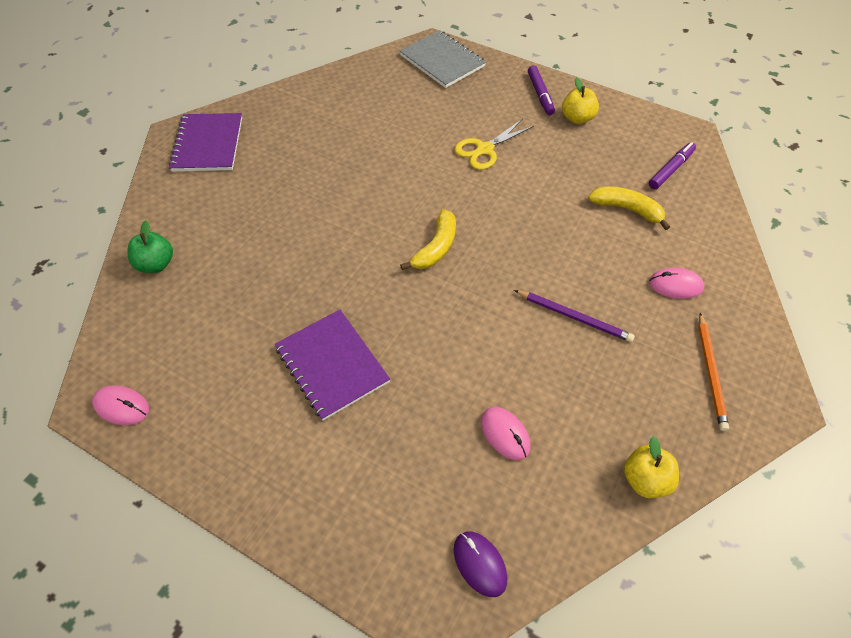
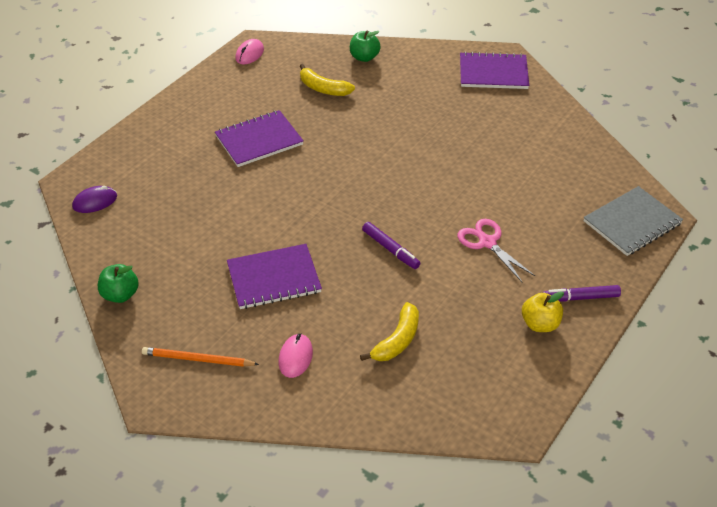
camera: 95 degrees right, 10 degrees down
yellow banana [400,209,456,270] -> yellow banana moved to [300,64,355,96]
yellow scissors [454,119,534,170] -> pink scissors [457,219,535,282]
pink mouse [481,407,530,460] -> none
purple pencil [514,290,635,342] -> purple notebook [227,244,322,309]
yellow apple [624,436,679,498] -> green apple [98,264,139,303]
purple marker [649,142,696,189] -> purple marker moved to [362,222,420,269]

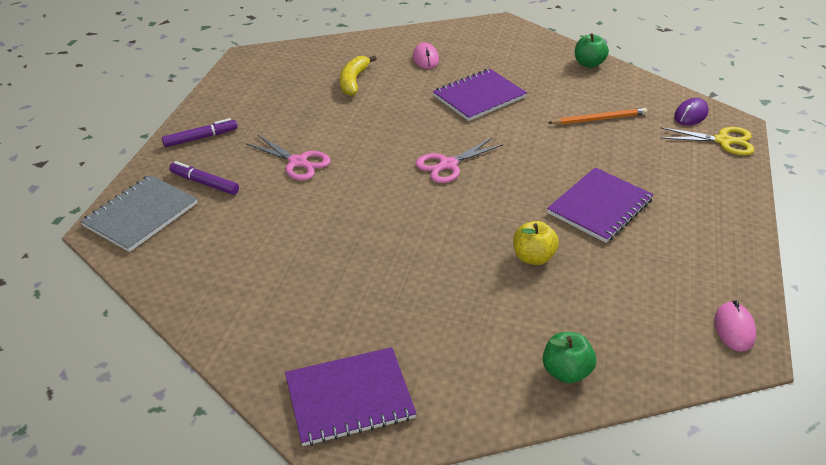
camera: 160 degrees right, 5 degrees down
orange pencil [142,347,259,367] -> orange pencil moved to [548,108,647,125]
yellow banana [300,64,355,96] -> none
purple marker [362,222,420,269] -> purple marker moved to [169,161,239,195]
yellow apple [522,291,564,332] -> yellow apple moved to [513,221,559,265]
none -> pink scissors [416,138,503,183]
none -> yellow scissors [660,127,755,155]

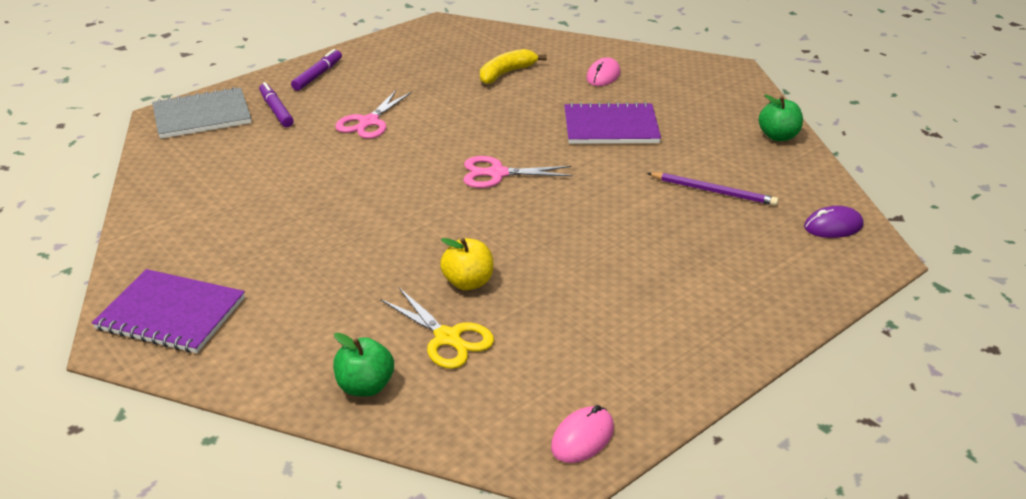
camera: 35 degrees right, 5 degrees down
purple marker [162,118,238,147] -> purple marker turned 75 degrees counterclockwise [291,49,342,91]
pink scissors [245,135,331,181] -> pink scissors turned 45 degrees clockwise [335,90,412,139]
purple notebook [547,167,654,243] -> none
orange pencil [548,108,647,125] -> purple pencil [647,172,778,206]
yellow scissors [660,127,755,155] -> yellow scissors moved to [380,288,494,369]

